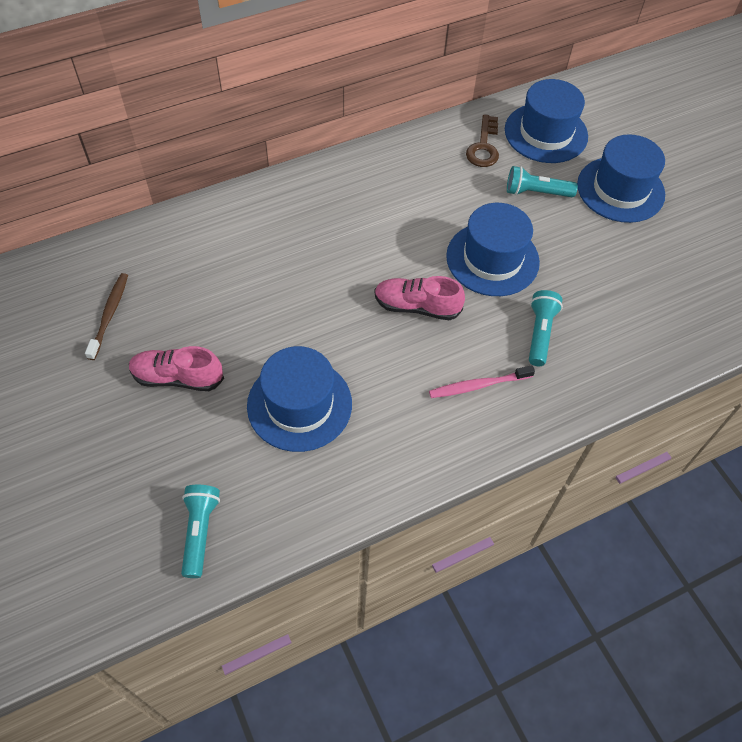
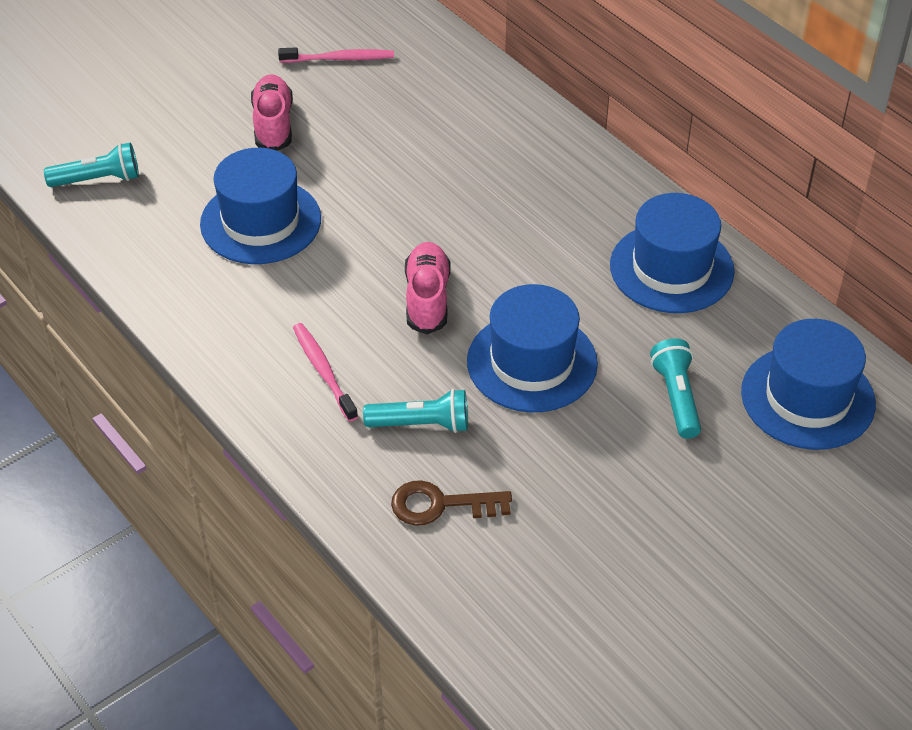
camera: 80 degrees right, 10 degrees down
brown toothbrush [85,273,128,360] -> pink toothbrush [278,47,394,63]
brown key [466,114,499,167] -> brown key moved to [391,480,512,526]
blue hat [577,134,665,223] -> blue hat moved to [610,193,735,313]

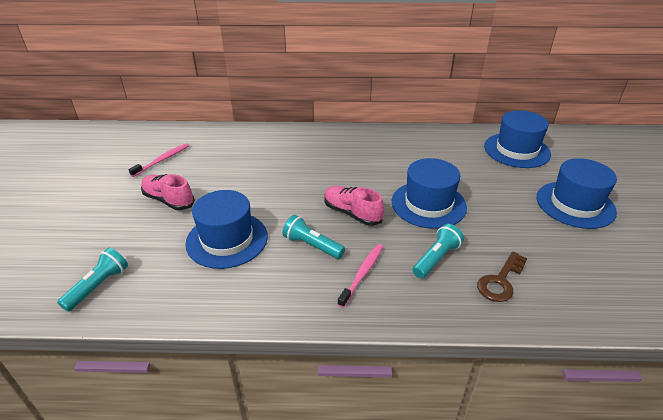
camera: 50 degrees left, 10 degrees down
pink toothbrush [293,323,358,422] -> pink toothbrush turned 105 degrees clockwise [337,244,383,308]
blue hat [610,193,735,313] -> blue hat moved to [537,158,617,229]
turquoise flashlight [650,338,701,439] -> turquoise flashlight moved to [282,215,345,259]

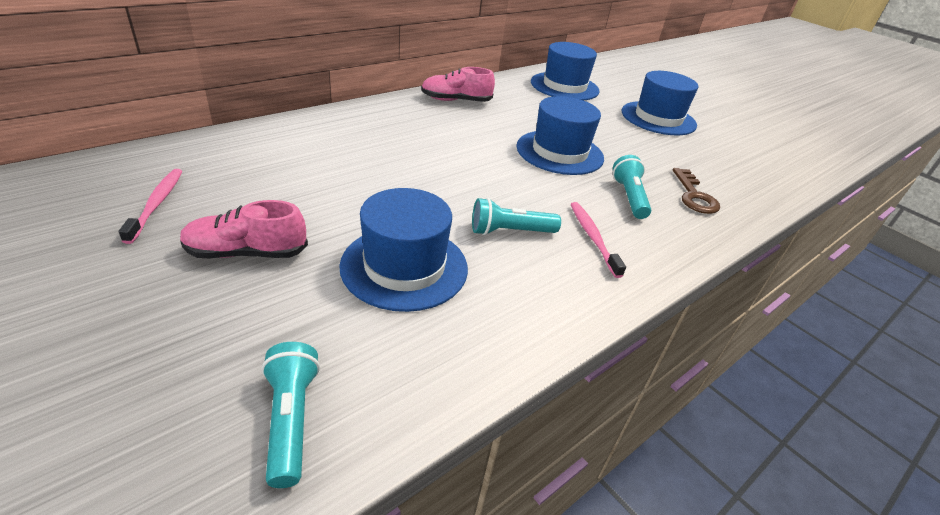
camera: 45 degrees left, 0 degrees up
pink shoe [324,186,384,226] -> pink shoe moved to [421,67,495,102]

